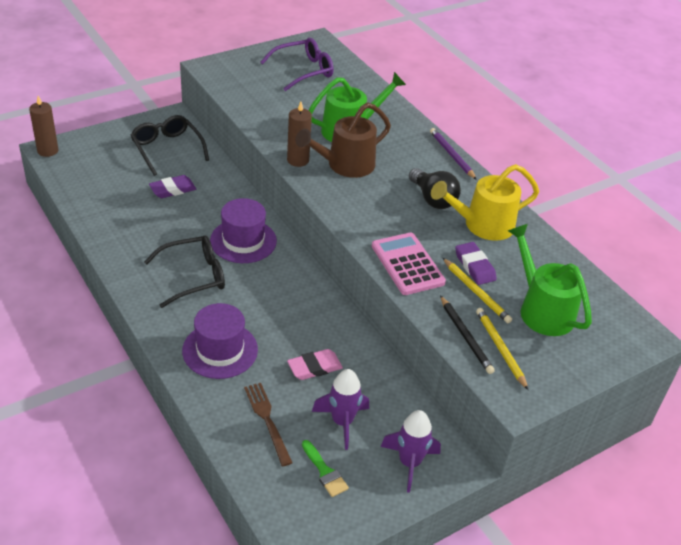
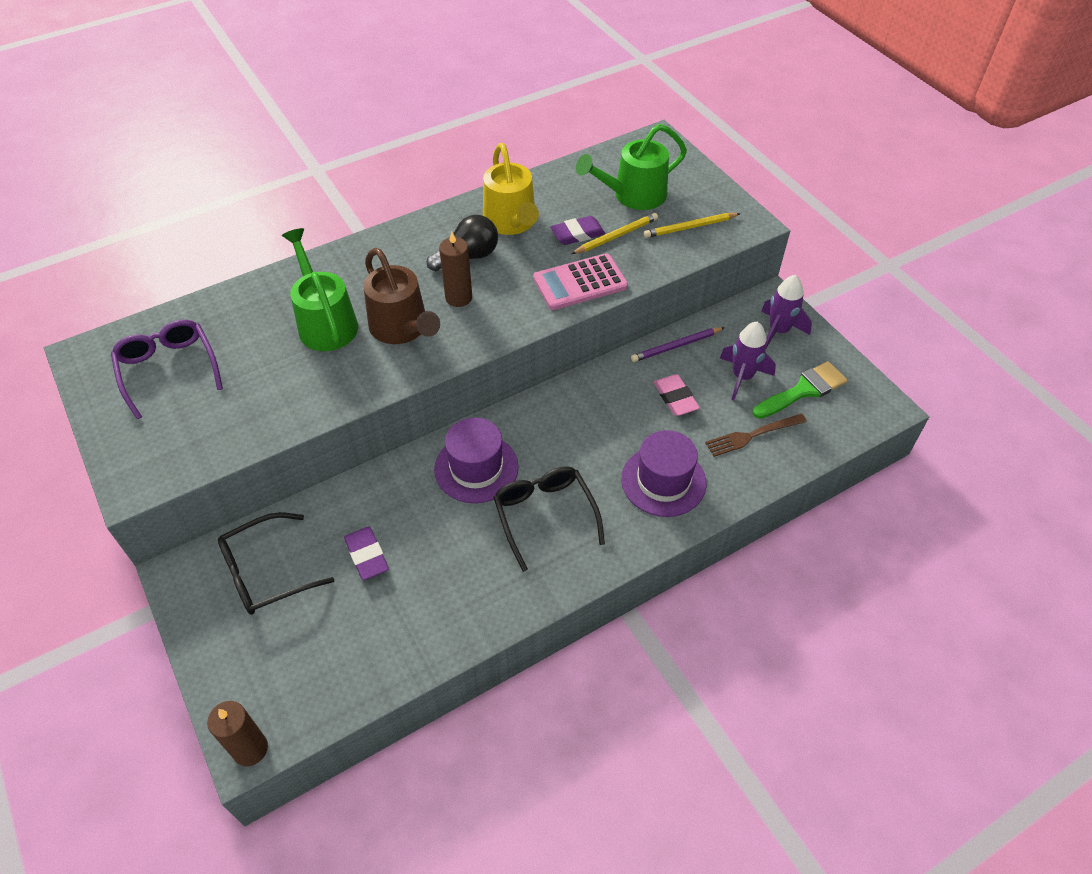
camera: 85 degrees left, 10 degrees up
brown candle [287,102,312,167] -> brown candle moved to [439,232,472,307]
green brush [302,440,349,497] -> green brush [752,361,847,419], size x1.60
purple pencil [430,128,477,180] -> purple pencil moved to [631,327,725,362]
black pencil [440,295,495,374] -> none

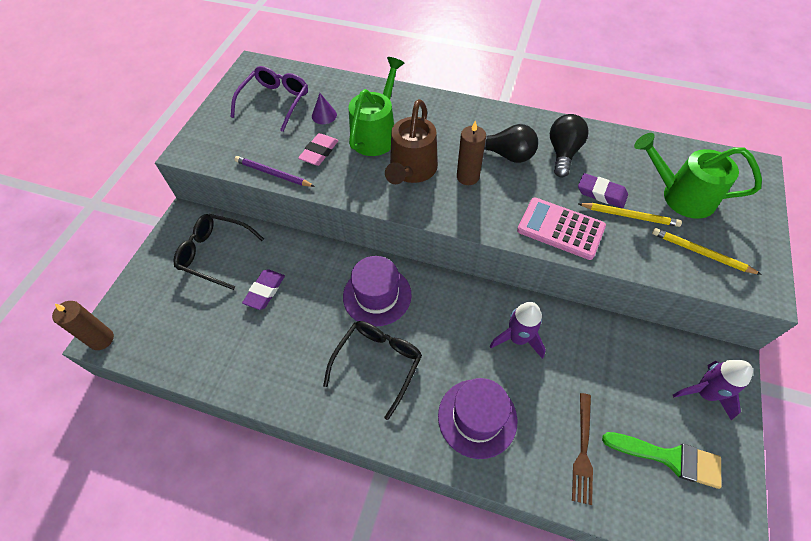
camera: 50 degrees right, 5 degrees up
yellow watering can [483,143,539,235] -> black light bulb [550,114,589,178]
purple pencil [631,327,725,362] -> purple pencil moved to [234,156,315,187]
pink eraser [654,374,700,416] -> pink eraser moved to [298,133,338,166]
brown fork [705,414,807,457] -> brown fork turned 105 degrees counterclockwise [572,393,593,505]
purple rocket [720,322,776,400] -> purple rocket moved to [490,302,546,359]
none -> purple cone [312,93,337,124]

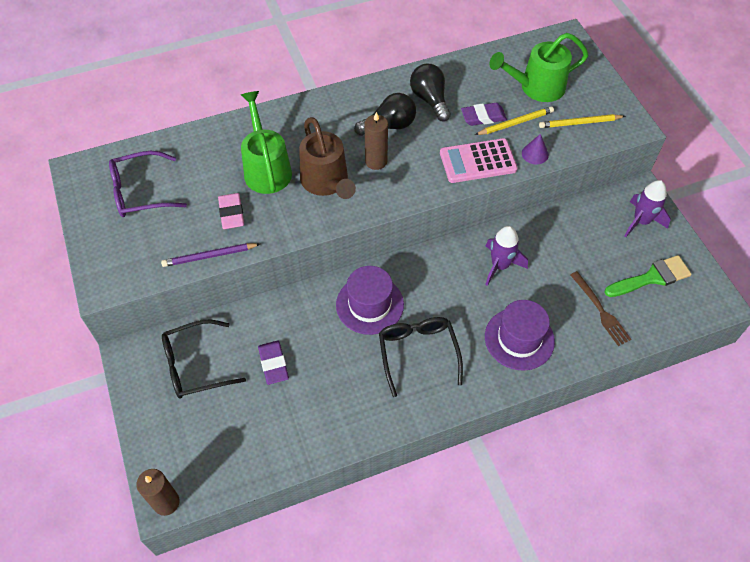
camera: 40 degrees left, 0 degrees up
purple glasses [231,66,308,132] -> purple glasses turned 90 degrees counterclockwise [109,151,187,217]
purple cone [312,93,337,124] -> purple cone moved to [522,134,549,165]

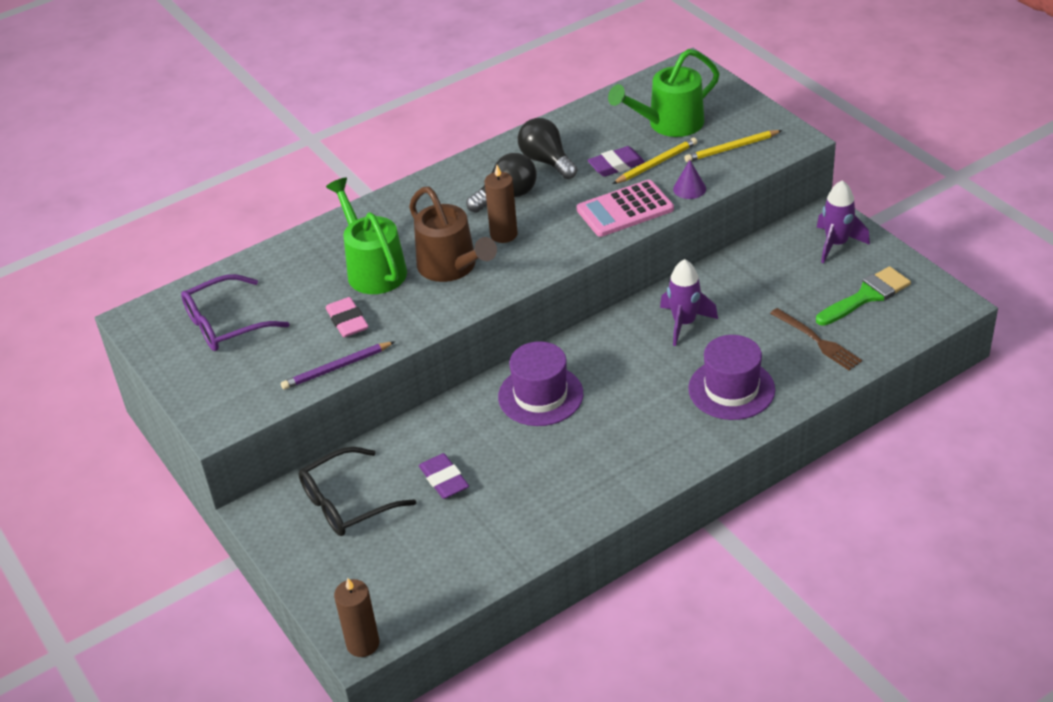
camera: 10 degrees left, 15 degrees down
black glasses [379,317,463,397] -> none

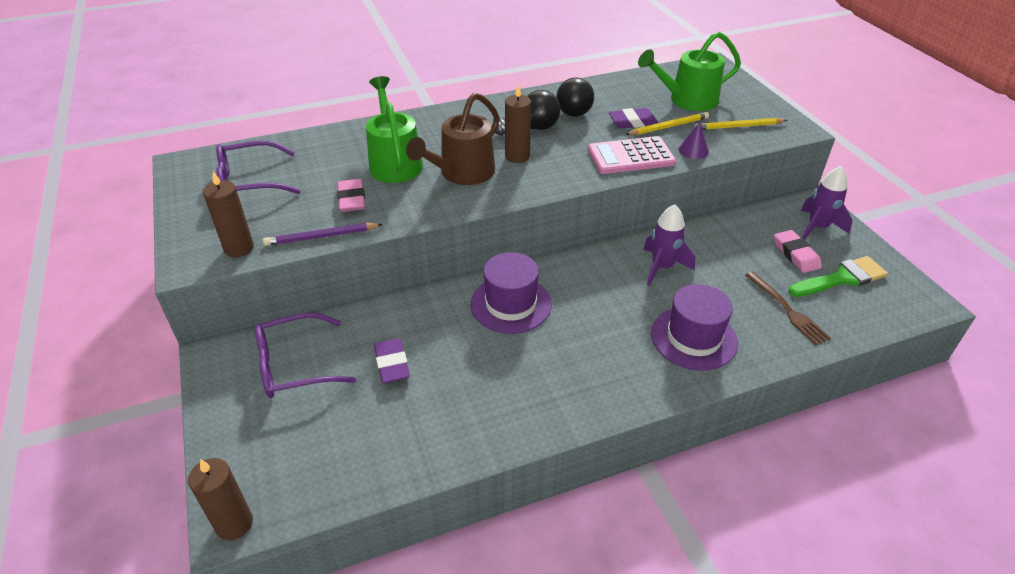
camera: 10 degrees right, 0 degrees up
black glasses [299,447,416,536] -> purple glasses [255,312,356,398]
brown watering can [409,187,497,282] -> brown watering can turned 60 degrees clockwise [406,93,500,185]
black light bulb [518,118,577,179] -> black light bulb turned 150 degrees counterclockwise [556,78,594,117]
none -> brown candle [203,171,254,257]
none -> pink eraser [774,230,822,273]

